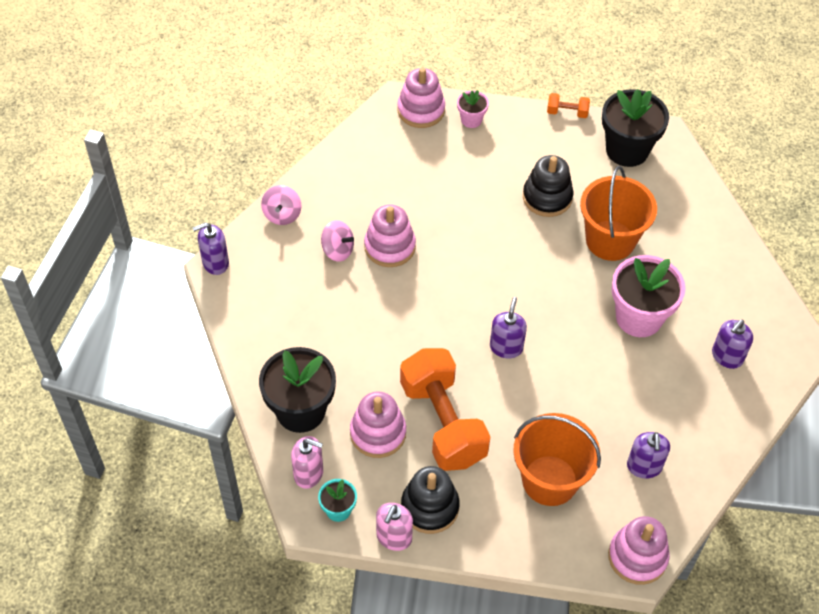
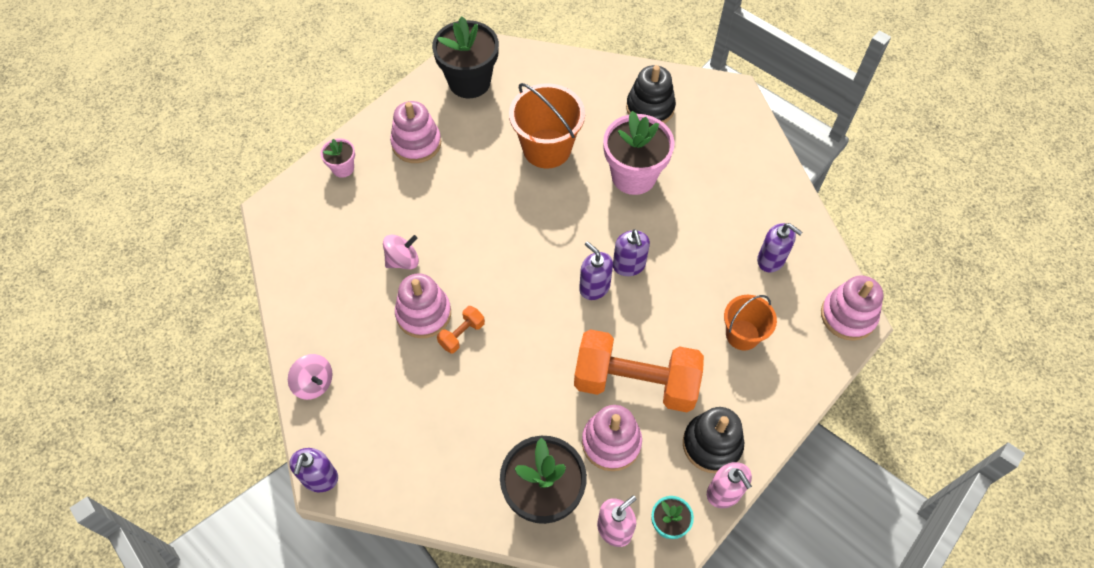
camera: 55 degrees left, 5 degrees up
pink spinning top [321,220,354,262] -> pink spinning top moved to [383,234,419,269]
pink stacking toy [397,68,445,128] -> pink stacking toy moved to [390,101,441,163]
orange bucket [513,413,601,506] -> orange bucket [724,295,777,351], size x0.62
black stacking toy [523,155,574,217] -> black stacking toy moved to [626,65,676,124]
orange dumbbell [547,93,590,118] -> orange dumbbell moved to [437,306,485,354]
purple soap dispenser [712,320,753,369] -> purple soap dispenser moved to [613,229,650,276]

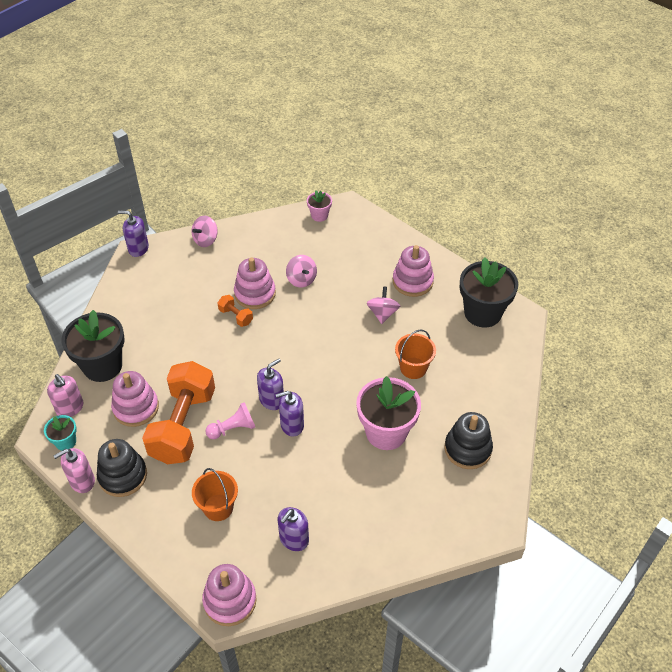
camera: 90 degrees right, 10 degrees down
pink flower pot [320,138,355,178] -> pink flower pot moved to [307,190,332,222]
orange bucket [509,83,585,169] -> orange bucket [395,329,436,379], size x0.62
none -> pink pawn [205,402,255,439]
none -> pink spinning top [367,287,400,324]

